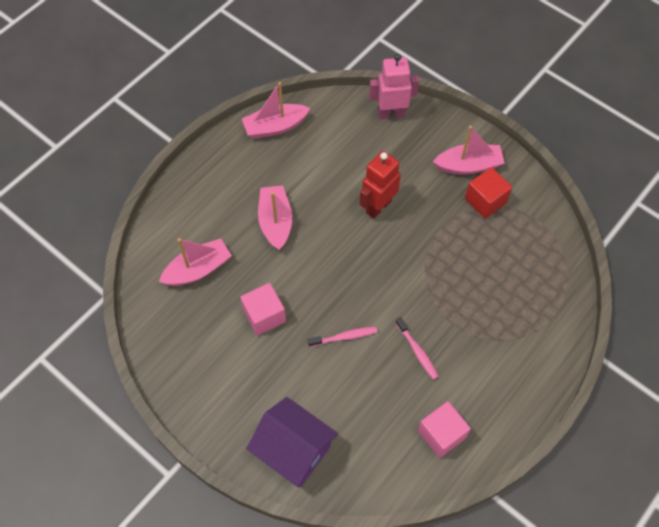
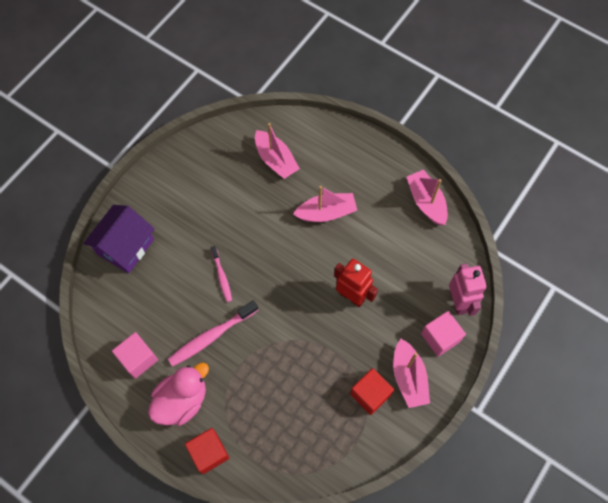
camera: 85 degrees right, 5 degrees up
pink cube [240,283,286,336] -> pink cube moved to [421,311,466,357]
pink toothbrush [395,317,439,380] -> pink toothbrush [168,300,258,367], size x1.67
none -> pink duck [148,363,209,426]
none -> red cube [185,428,229,474]

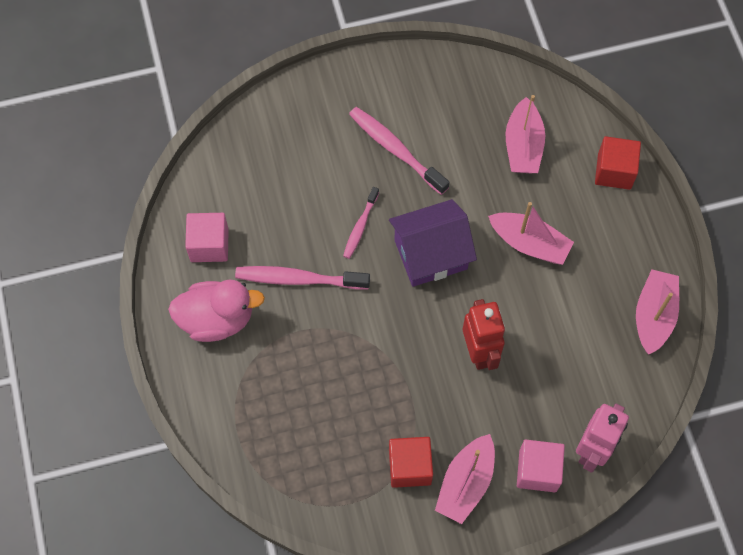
camera: 40 degrees right, 0 degrees up
purple house [83,205,155,273] -> purple house moved to [389,199,477,287]
red cube [185,428,229,474] -> red cube moved to [595,136,641,190]
none -> pink toothbrush [349,107,450,195]

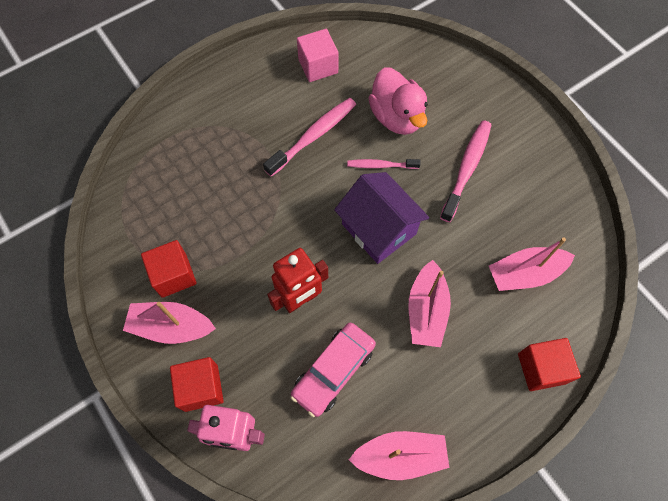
camera: 70 degrees right, 0 degrees up
pink duck [168,280,265,342] -> pink duck moved to [368,67,428,135]
pink toothbrush [235,266,370,290] -> pink toothbrush turned 60 degrees clockwise [263,98,356,177]
pink cube [517,440,565,492] -> red cube [170,357,223,412]
none -> pink car [291,323,376,417]

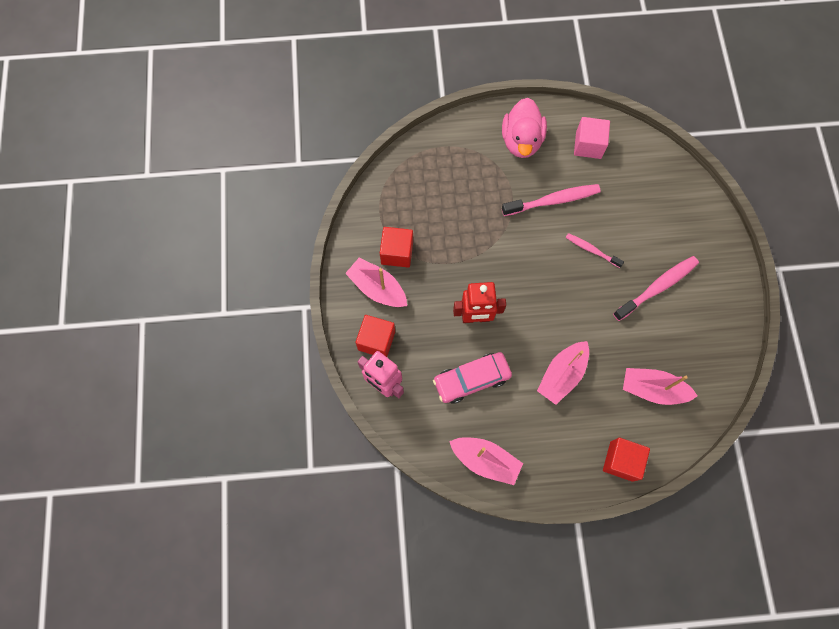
camera: 30 degrees right, 5 degrees up
purple house [334,172,429,264] -> none
pink duck [368,67,428,135] -> pink duck moved to [502,98,547,158]

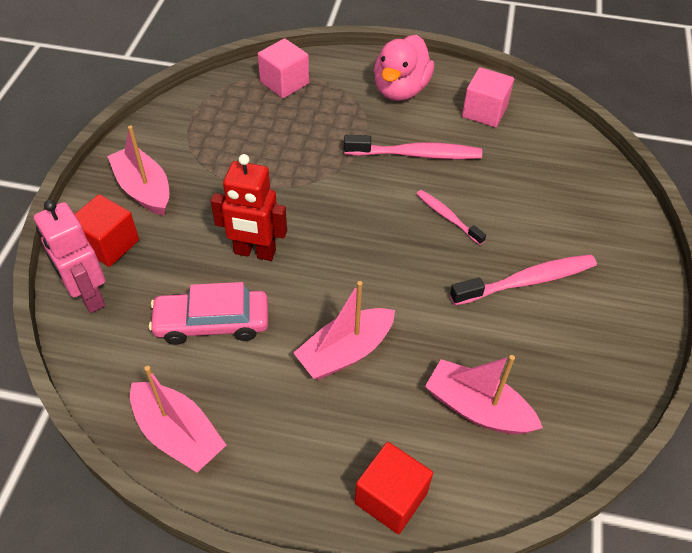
camera: 15 degrees right, 20 degrees down
red cube [380,227,413,268] -> none
none -> pink cube [258,38,309,98]

